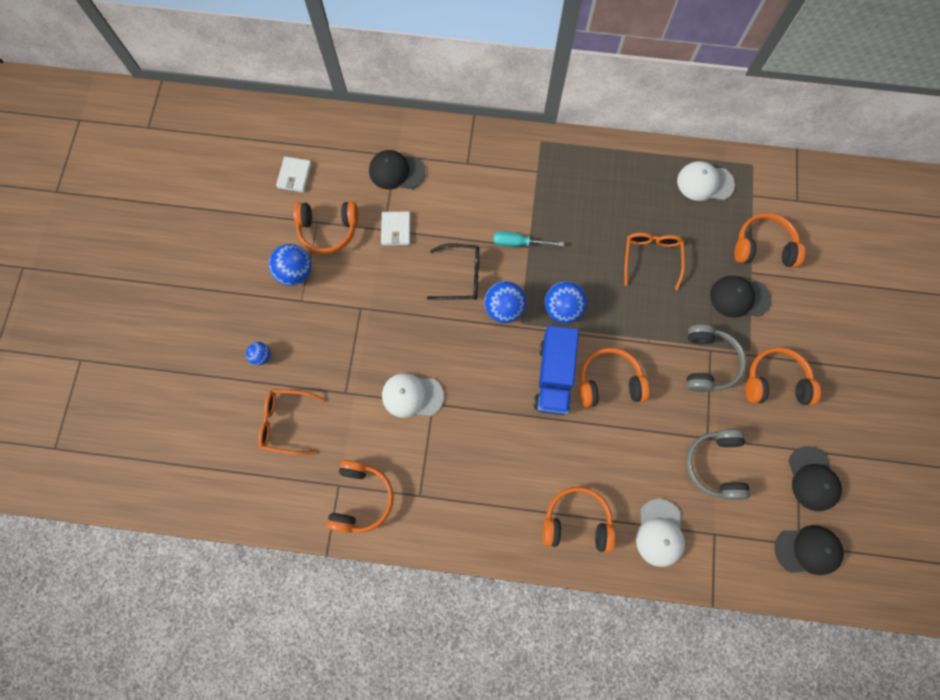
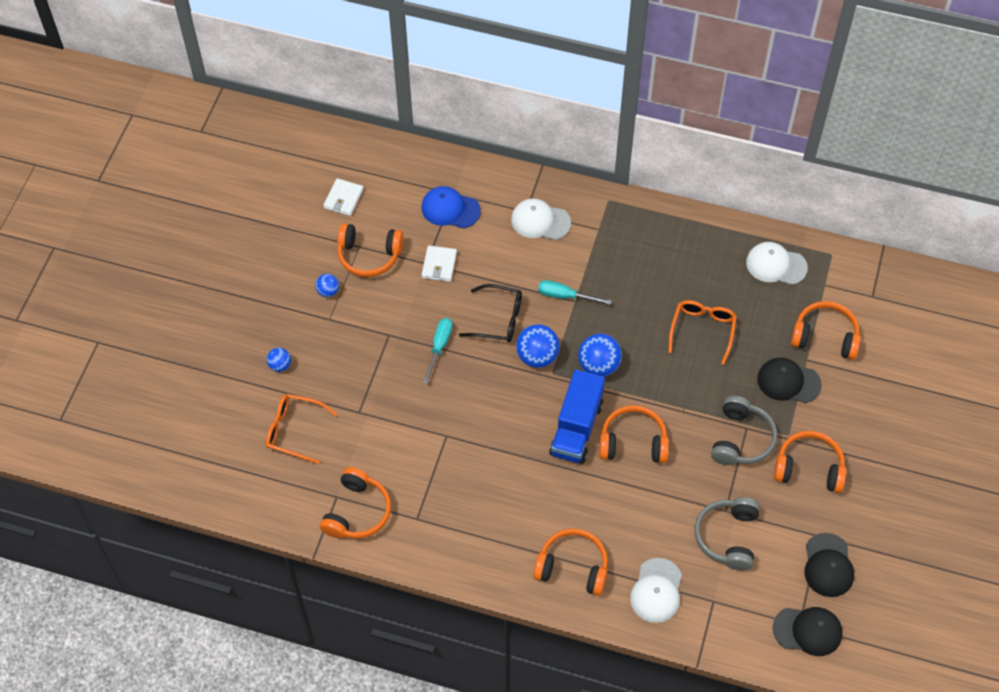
camera: 10 degrees right, 15 degrees down
blue ball [269,244,312,286] -> blue ball [315,274,339,297], size x0.56
black cap [369,150,425,189] -> blue cap [421,186,481,228]
white cap [382,373,444,418] -> white cap moved to [511,198,571,240]
none -> turquoise screwdriver [423,318,453,384]

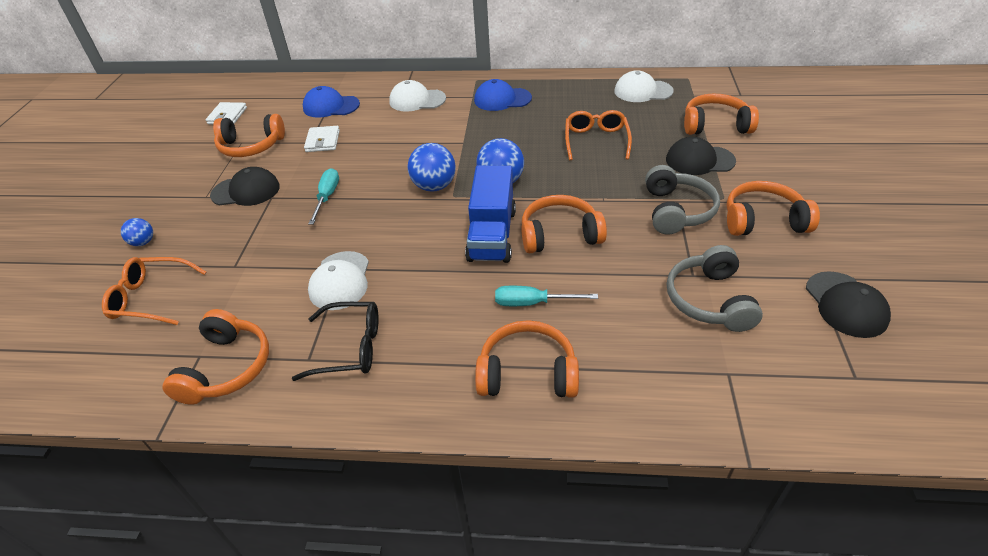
camera: 10 degrees left, 15 degrees down
blue ball [315,274,339,297] -> none
black glasses [459,284,522,342] -> black glasses moved to [292,302,379,381]
turquoise screwdriver [538,280,612,305] -> turquoise screwdriver moved to [495,286,598,306]
white cap [630,558,682,623] -> white cap moved to [308,251,369,310]
black cap [773,607,843,656] -> black cap moved to [210,167,280,206]
none -> blue cap [474,79,532,111]

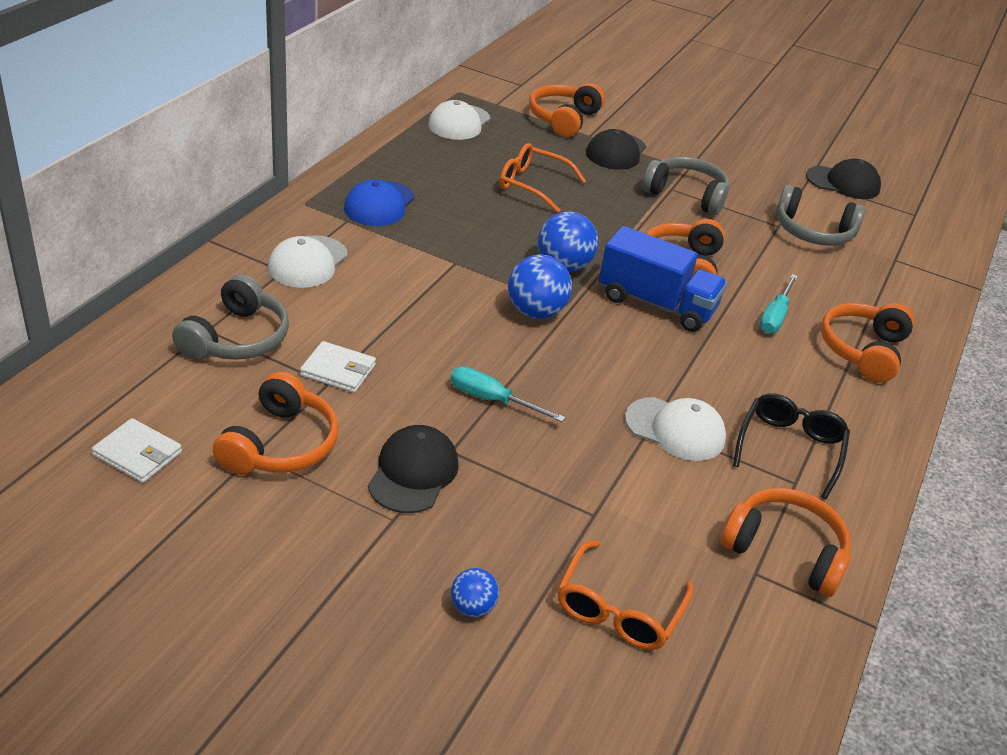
camera: 75 degrees left, 5 degrees down
blue cap [303,86,360,118] -> grey headphones [172,274,289,360]
orange headphones [727,181,820,236] -> none

